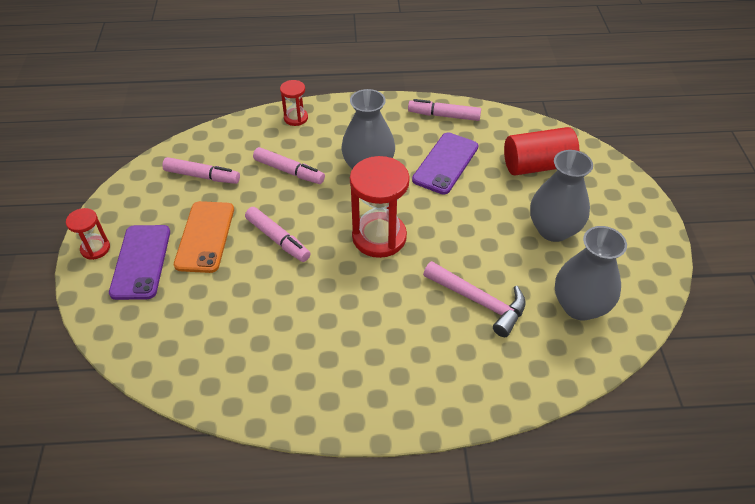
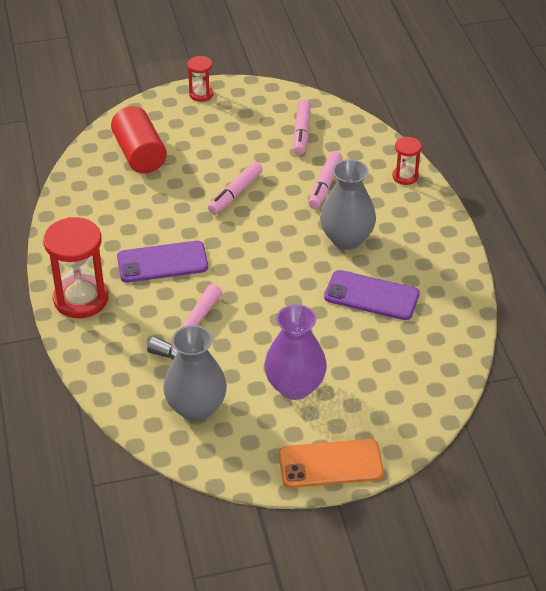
camera: 80 degrees right, 5 degrees down
purple phone [109,225,170,300] -> purple phone moved to [117,241,208,283]
orange phone [174,201,234,273] -> orange phone moved to [279,439,384,488]
red hourglass [350,156,410,258] -> red hourglass moved to [43,217,109,318]
pink marker [408,99,481,121] -> none
red cylinder [504,127,579,175] -> red cylinder moved to [111,106,167,174]
grey vase [530,150,593,242] -> purple vase [264,304,327,400]

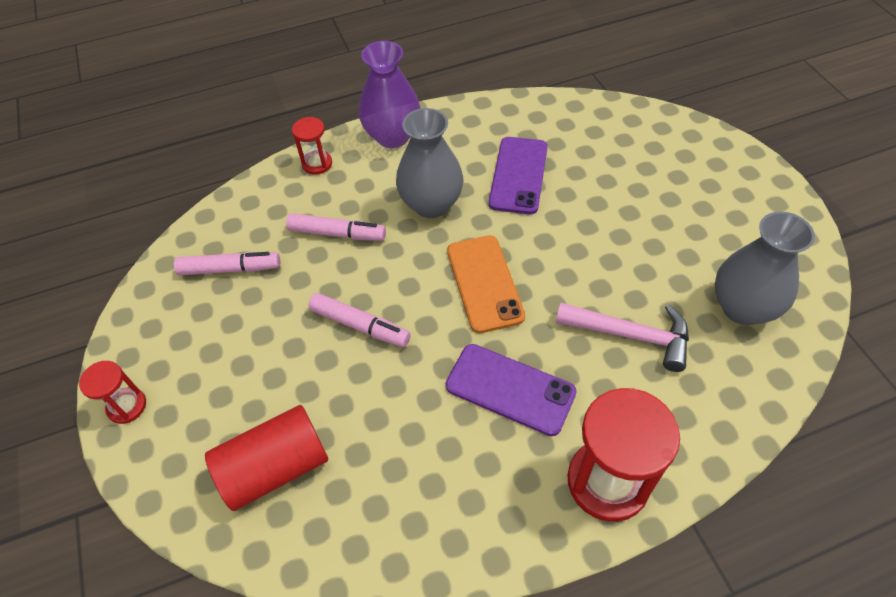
camera: 95 degrees left, 10 degrees up
purple phone [117,241,208,283] -> purple phone turned 45 degrees counterclockwise [446,344,576,436]
purple vase [264,304,327,400] -> purple vase moved to [359,41,421,148]
orange phone [279,439,384,488] -> orange phone moved to [447,235,525,333]

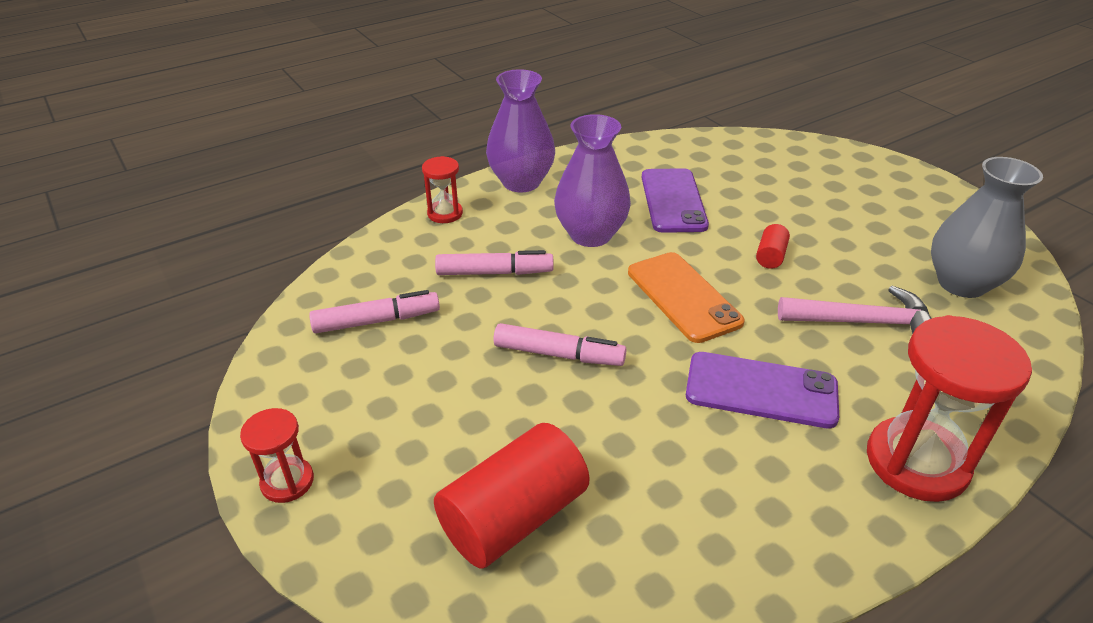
camera: 15 degrees left, 15 degrees down
grey vase [396,108,464,218] -> purple vase [554,114,631,247]
none -> red cylinder [756,224,790,269]

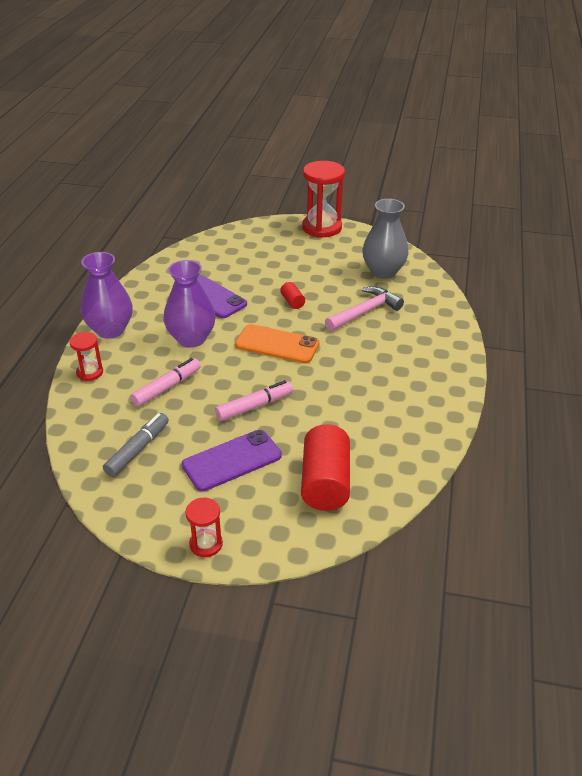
camera: 45 degrees left, 0 degrees up
pink marker [309,290,440,333] -> grey marker [103,413,169,477]
purple phone [686,352,839,428] -> purple phone moved to [182,430,282,491]
red hourglass [867,315,1032,502] -> red hourglass moved to [302,161,345,237]

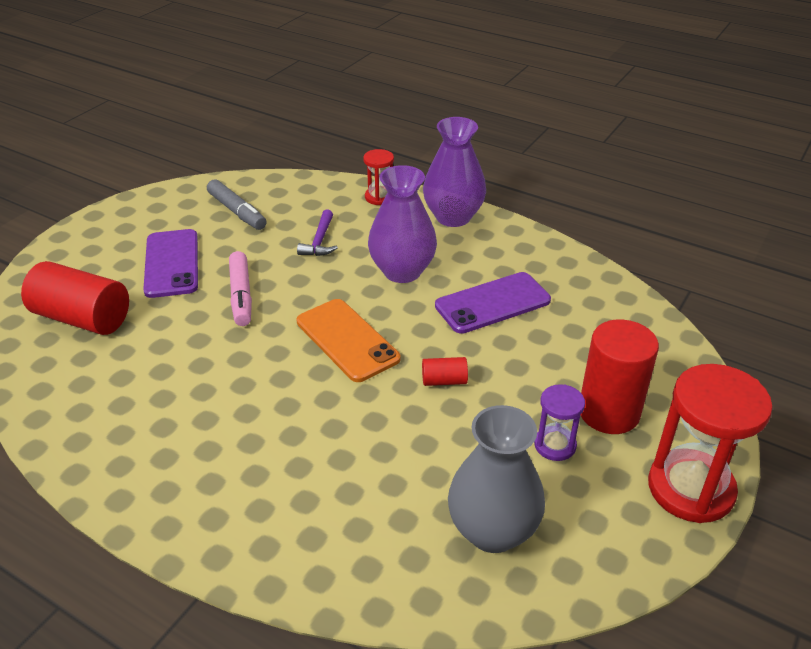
camera: 110 degrees right, 0 degrees up
pink marker [130,358,201,407] -> purple hammer [297,209,338,256]
red hourglass [185,498,223,557] -> none
orange phone [235,324,320,364] -> orange phone turned 75 degrees counterclockwise [297,299,400,382]
pink hammer [325,286,404,331] -> none
none -> purple hourglass [534,384,585,461]
none -> red cylinder [581,319,659,434]

